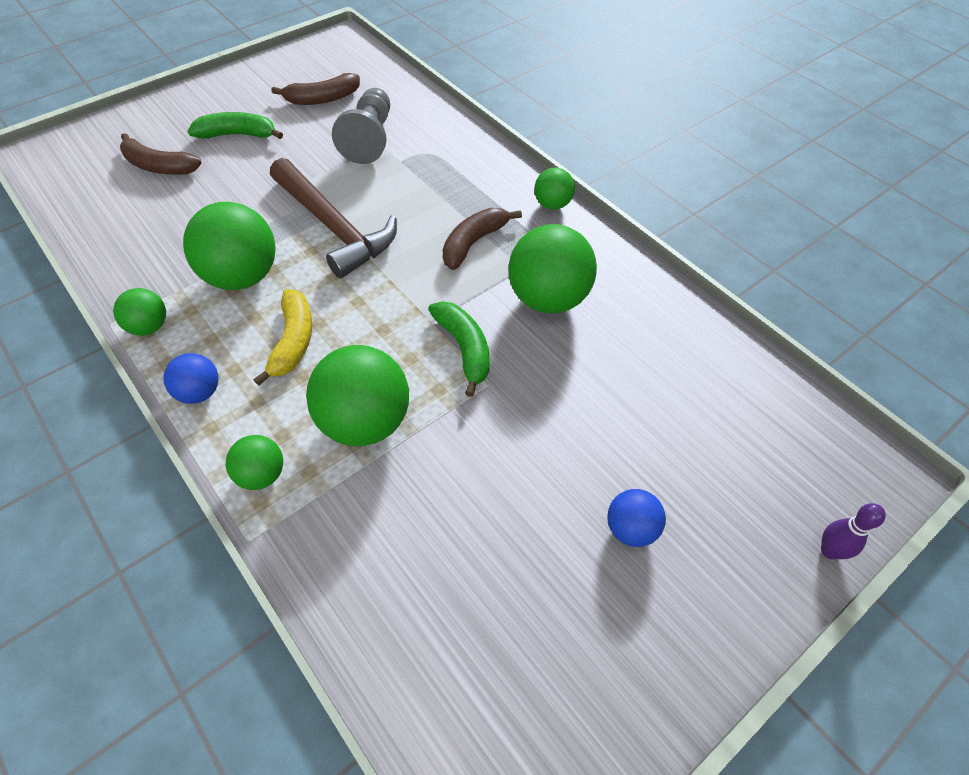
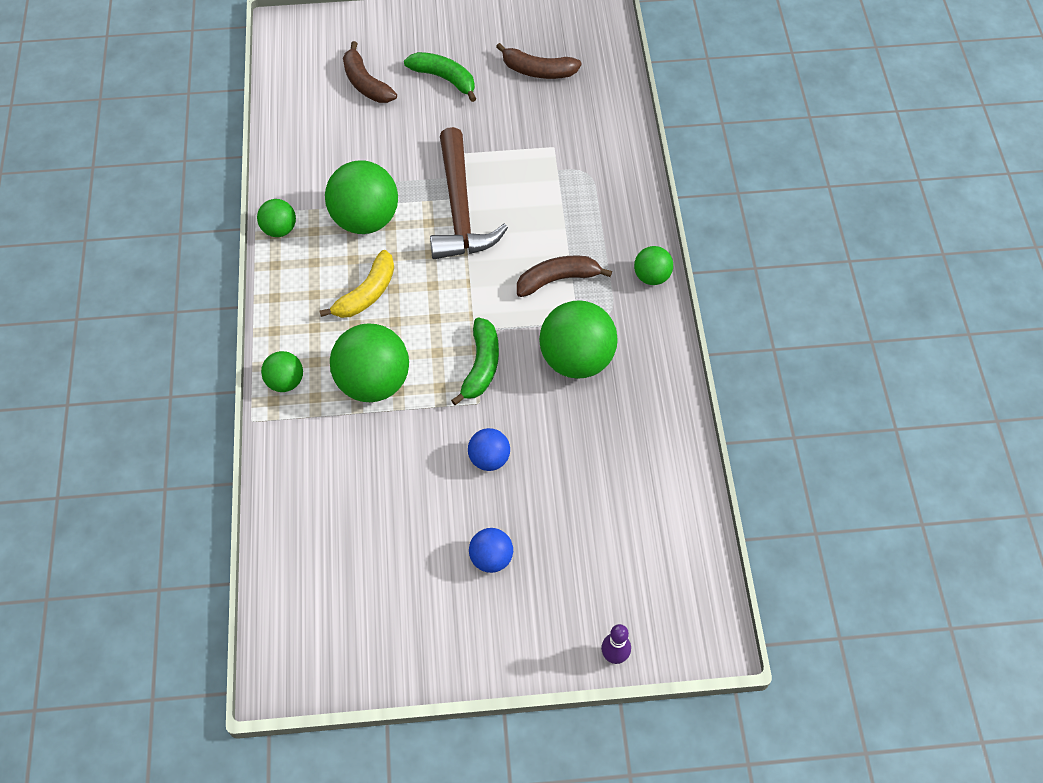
camera: 35 degrees right, 5 degrees up
blue ball [164,353,219,404] -> blue ball moved to [468,428,510,471]
grey pawn [332,88,390,164] -> none

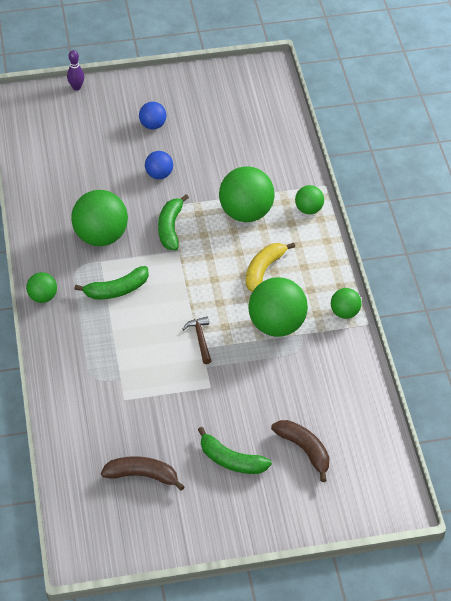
camera: 175 degrees right, 10 degrees down
brown hammer [430,127,508,259] -> brown hammer [183,316,211,364], size x0.43
brown banana [517,256,612,297] -> green banana [75,266,149,299]

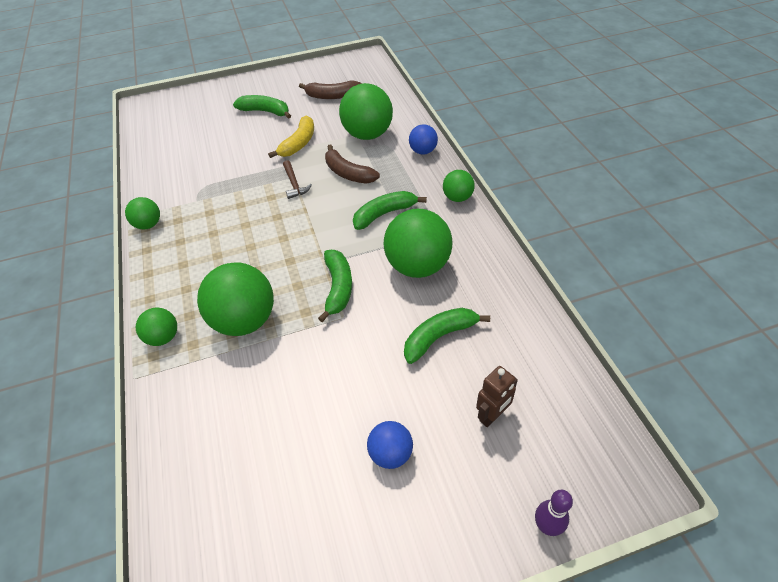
camera: 175 degrees right, 0 degrees up
blue ball [145,151,173,179] -> blue ball moved to [409,124,438,155]
yellow banana [246,243,295,292] -> yellow banana moved to [268,116,314,158]
green ball [248,277,308,337] -> green ball moved to [339,83,393,140]
brown banana [271,420,330,482] -> brown banana moved to [325,145,380,183]
none -> green banana [404,308,490,364]
none -> brown robot [476,366,518,427]

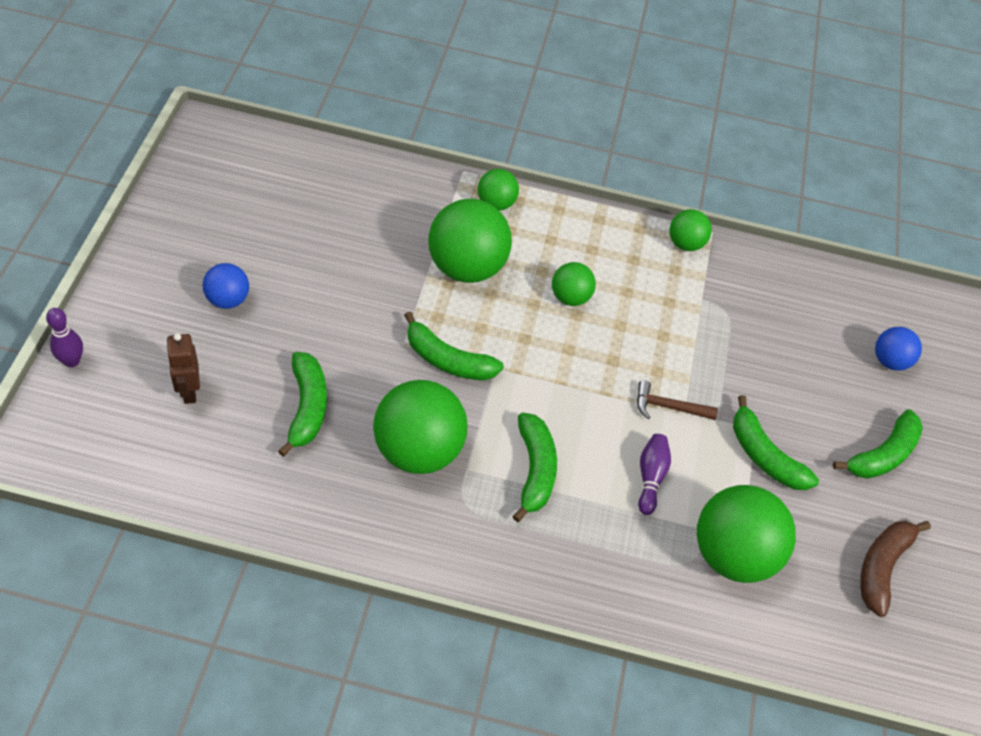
camera: 110 degrees right, 5 degrees up
yellow banana [268,116,314,158] -> green banana [733,395,819,490]
brown banana [325,145,380,183] -> purple bowling pin [638,434,671,515]
blue ball [409,124,438,155] -> blue ball moved to [875,327,922,371]
green ball [443,170,475,202] -> green ball moved to [552,262,596,306]

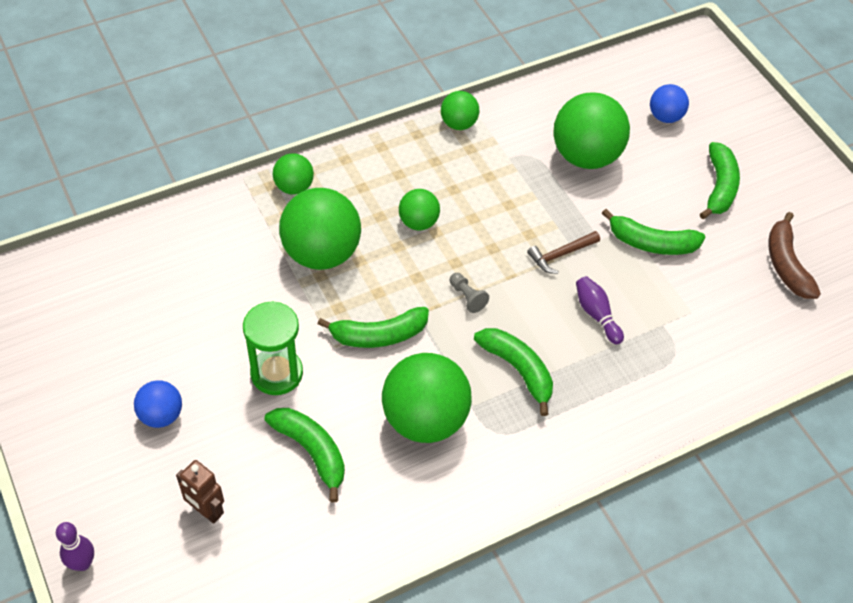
camera: 35 degrees left, 0 degrees up
green ball [697,485,796,583] -> green ball moved to [553,92,630,169]
none -> green hourglass [243,301,303,395]
none -> grey pawn [450,273,489,313]

